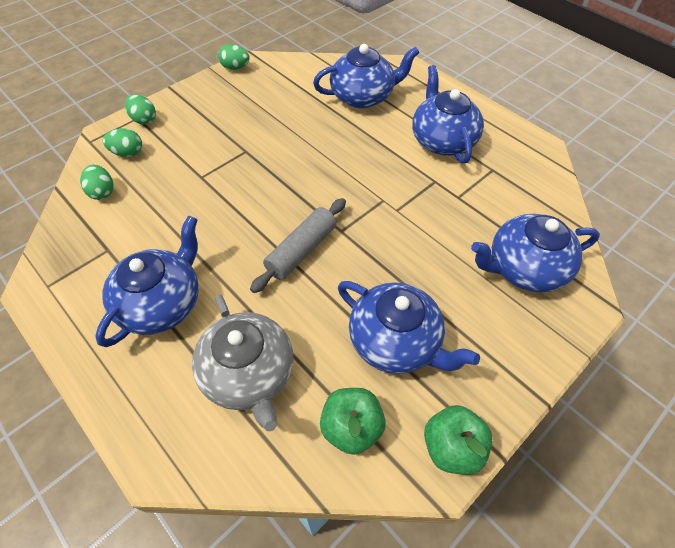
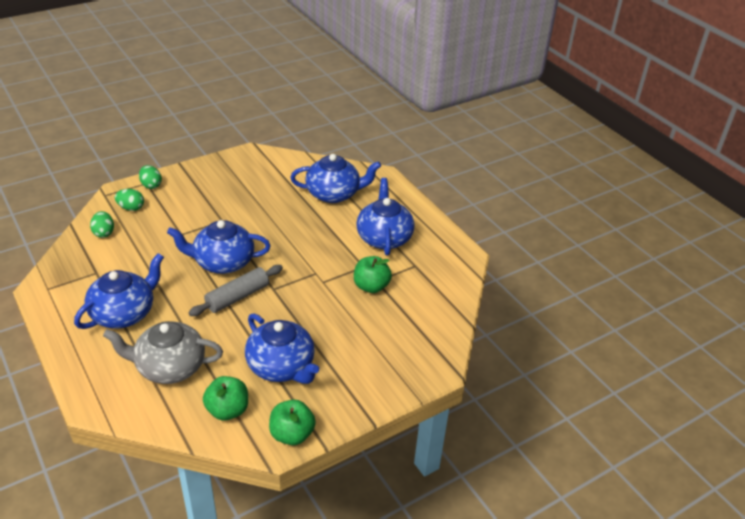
camera: 10 degrees right, 15 degrees down
grey teapot [192,294,294,431] -> grey teapot turned 105 degrees clockwise [103,321,223,384]
green egg [218,44,250,70] -> none
blue teapot [471,214,600,292] -> blue teapot moved to [167,220,271,274]
none -> green apple [354,256,392,293]

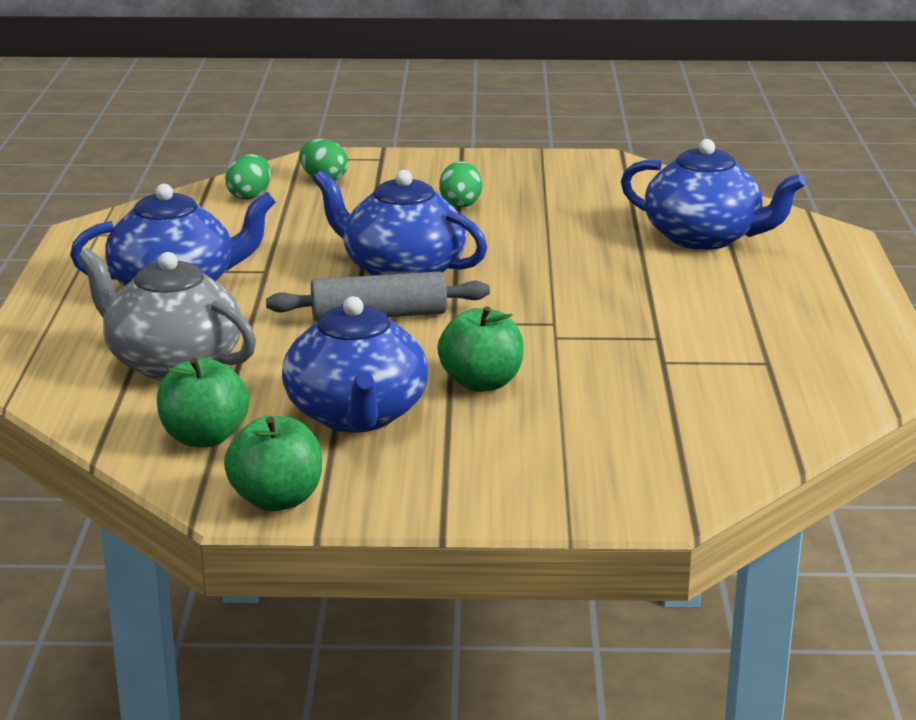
camera: 35 degrees right, 15 degrees down
green egg [139,165,162,189] -> green egg moved to [439,161,482,208]
green apple [354,256,392,293] -> green apple moved to [438,306,524,392]
blue teapot [356,178,414,256] -> none

